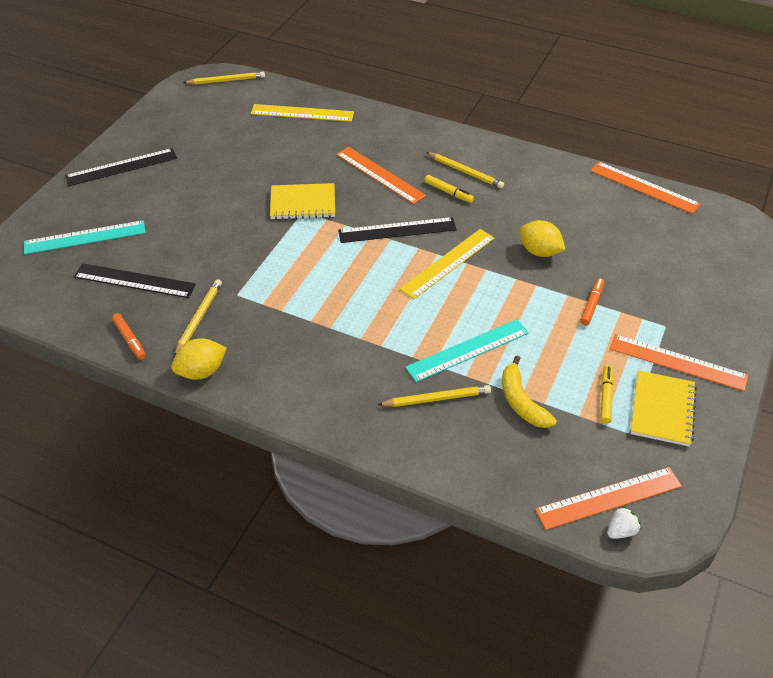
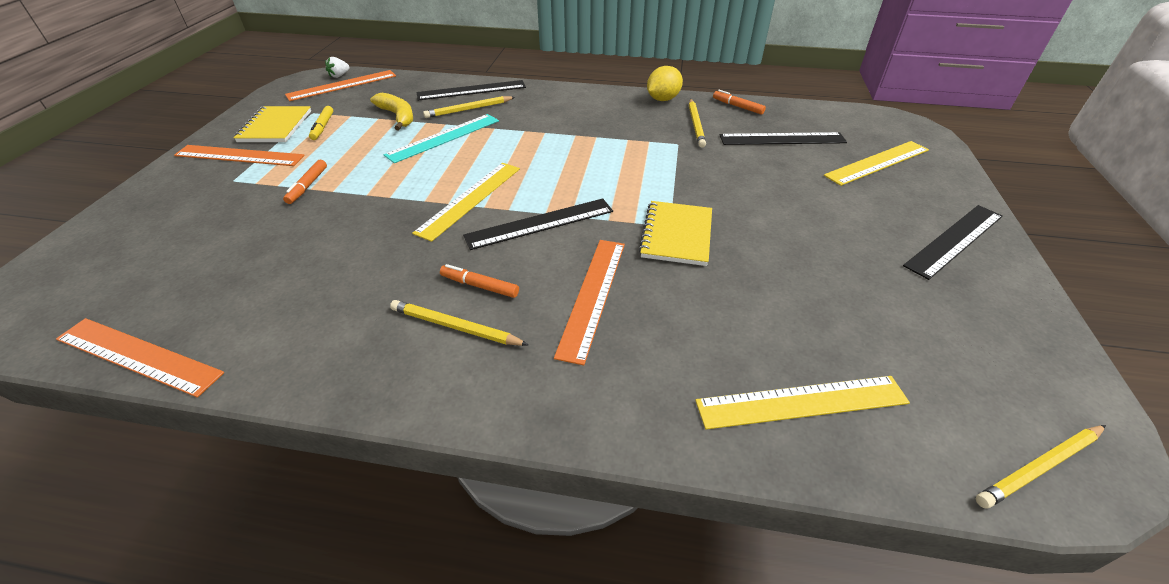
camera: 165 degrees right, 5 degrees down
turquoise ruler [24,220,146,254] -> yellow ruler [824,141,929,186]
yellow notebook [270,183,335,220] -> yellow notebook turned 60 degrees counterclockwise [639,201,712,266]
orange ruler [336,147,426,204] -> orange ruler turned 75 degrees clockwise [554,240,625,365]
yellow marker [425,175,474,203] -> orange marker [440,264,519,298]
yellow lemon [520,220,566,257] -> none
none -> black ruler [417,80,526,100]

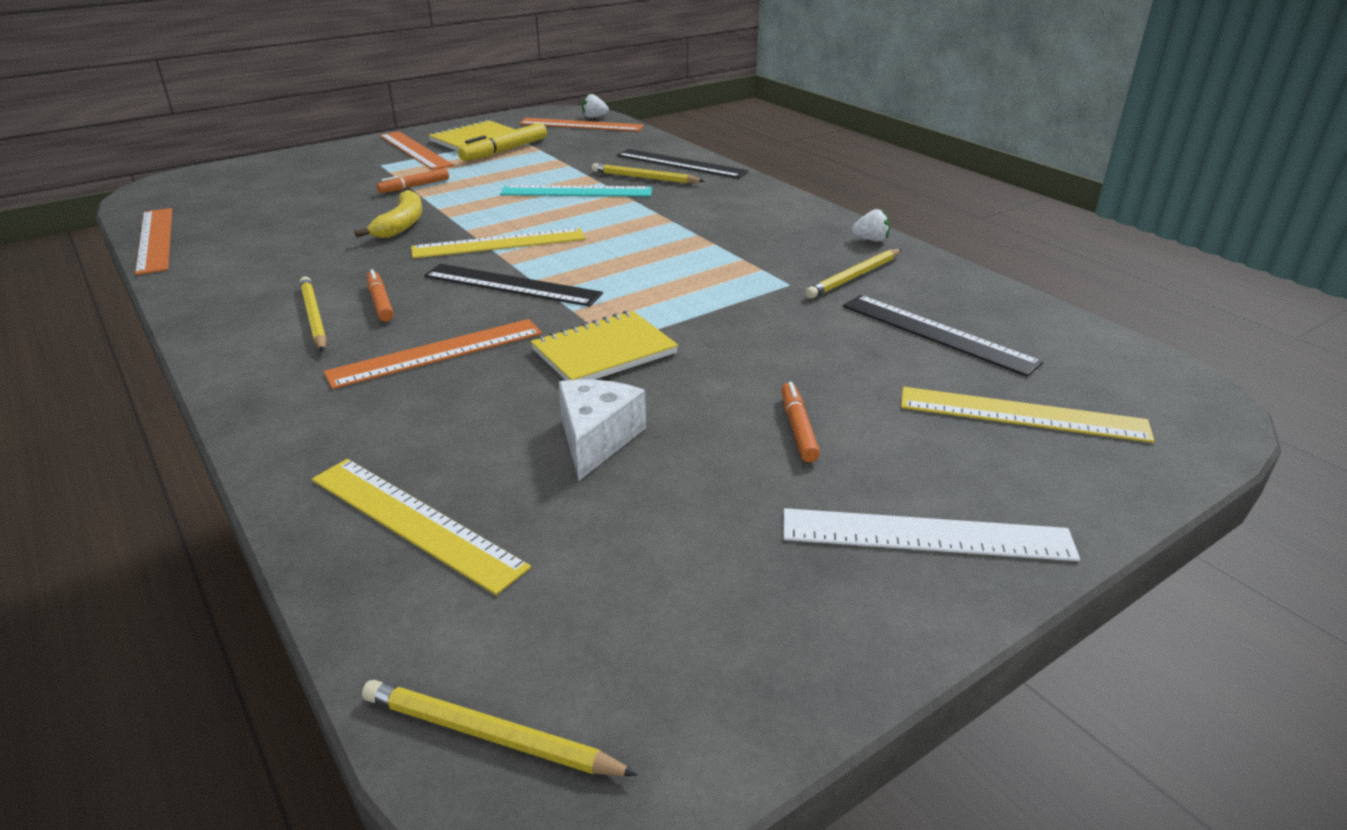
camera: 45 degrees right, 10 degrees down
yellow marker [309,106,333,140] -> yellow marker [458,123,547,161], size x1.58
yellow banana [370,93,413,130] -> yellow banana moved to [354,190,422,238]
yellow lemon [647,66,683,101] -> white strawberry [851,209,890,242]
orange marker [713,90,766,114] -> orange marker moved to [781,382,820,462]
black ruler [903,205,1003,280] -> white ruler [783,508,1080,561]
none -> white cheese [558,380,646,480]

